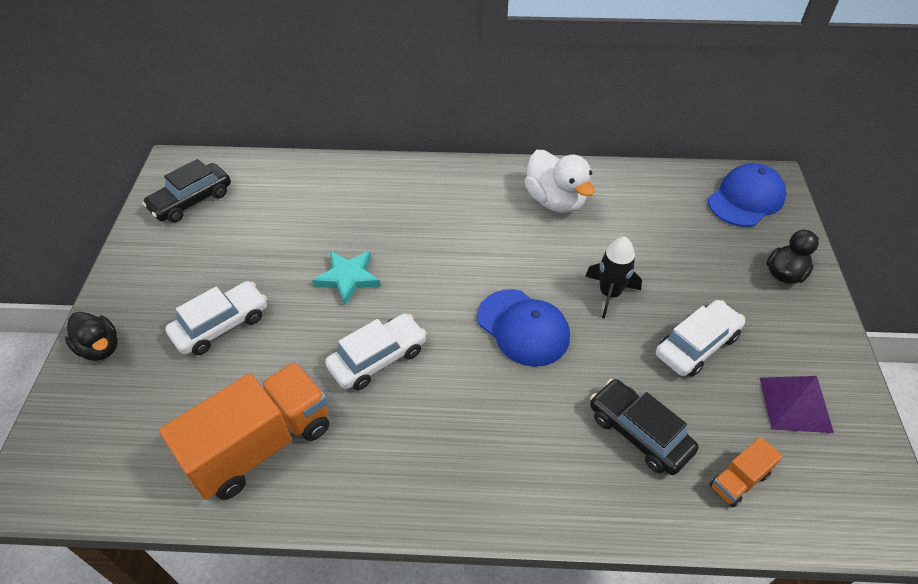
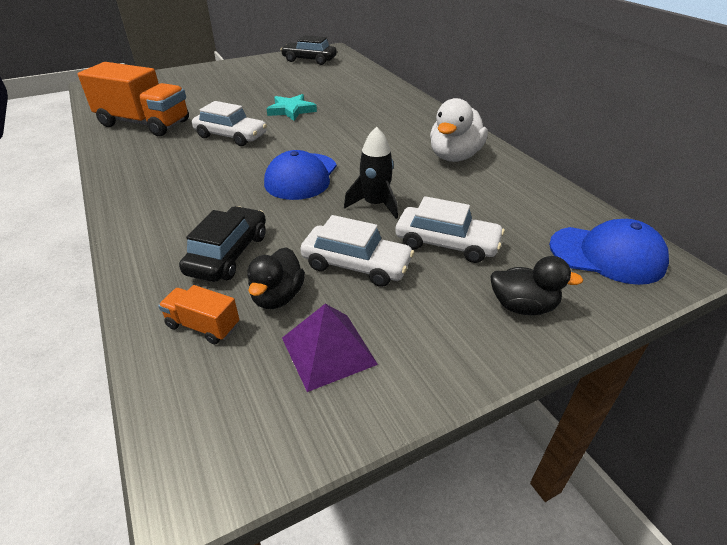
camera: 60 degrees right, 10 degrees down
black duck [65,312,118,361] -> black duck moved to [247,247,305,309]
white car [165,281,267,355] -> white car moved to [395,196,505,263]

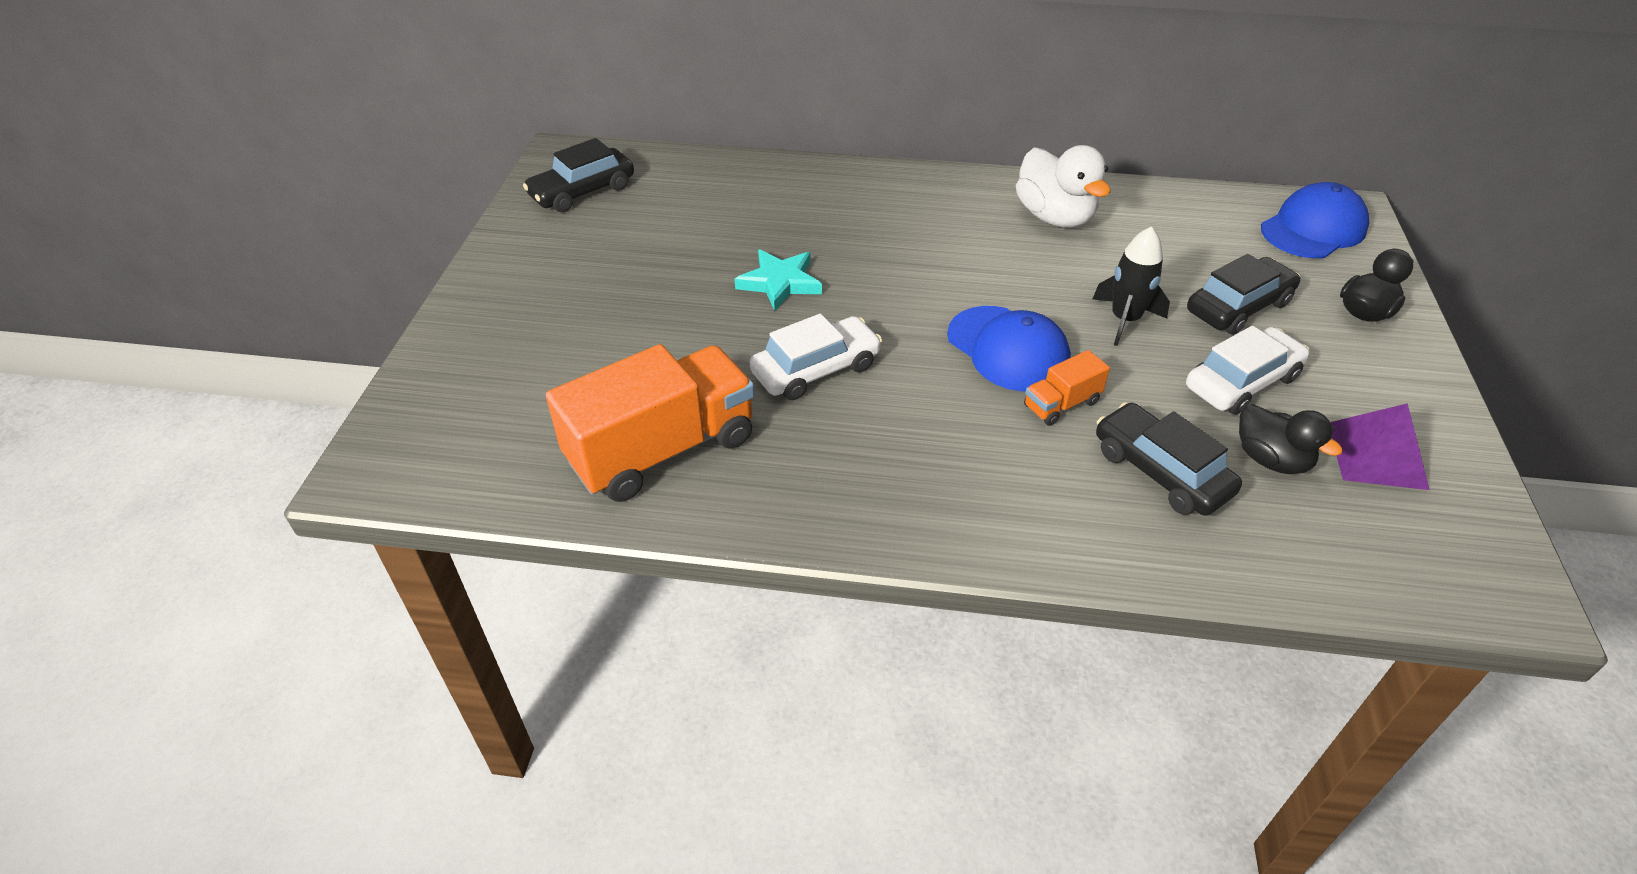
camera: 55 degrees left, 5 degrees up
orange truck [158,285,239,344] -> orange truck moved to [1024,350,1110,426]
white car [395,196,505,263] -> black car [1187,254,1300,335]

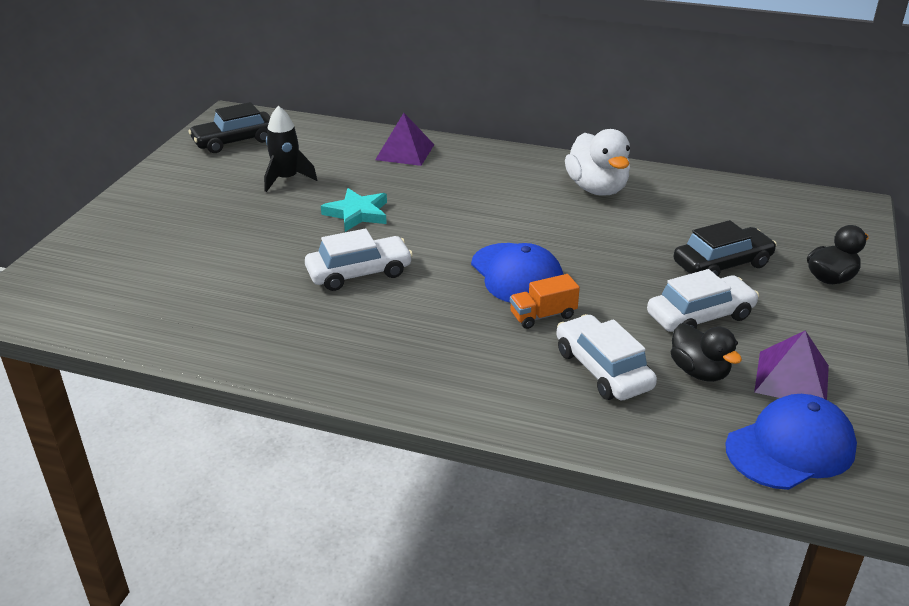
camera: 10 degrees right, 10 degrees down
orange truck [546,344,755,502] -> none
black rocket [1093,226,1170,346] -> black rocket moved to [264,106,317,192]
black car [1096,402,1242,516] -> white car [556,314,657,401]
blue cap [1261,182,1369,258] -> blue cap moved to [725,394,857,490]
none -> purple pyramid [375,113,434,166]

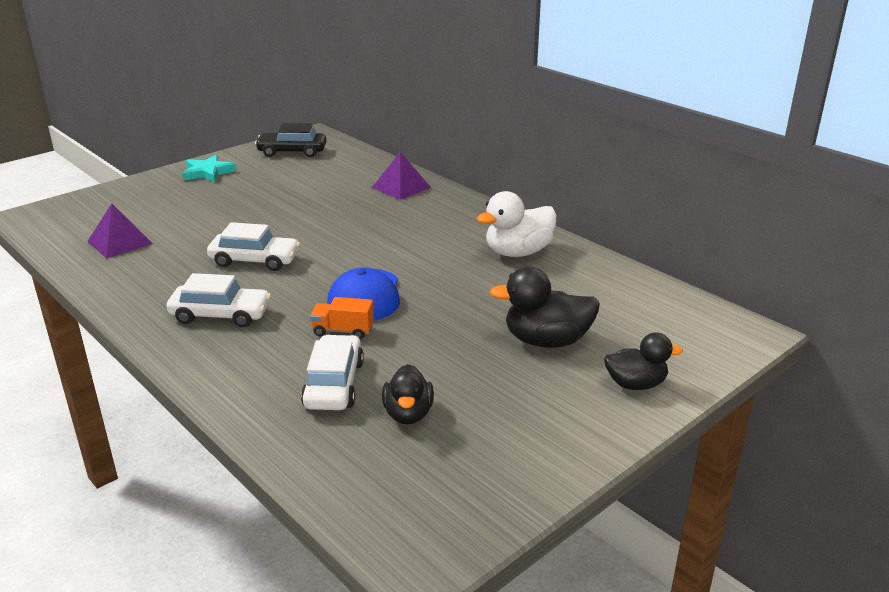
camera: 30 degrees right, 5 degrees down
black rocket [264,106,317,192] -> none
turquoise star [321,188,387,232] -> turquoise star moved to [182,155,236,182]
white duck [565,129,630,196] -> white duck turned 45 degrees clockwise [477,191,557,257]
white car [647,269,759,332] -> white car moved to [167,273,271,327]
black car [673,220,777,276] -> black duck [490,267,600,348]
blue cap [725,394,857,490] -> none
purple pyramid [754,331,829,400] -> purple pyramid moved to [88,204,153,259]

